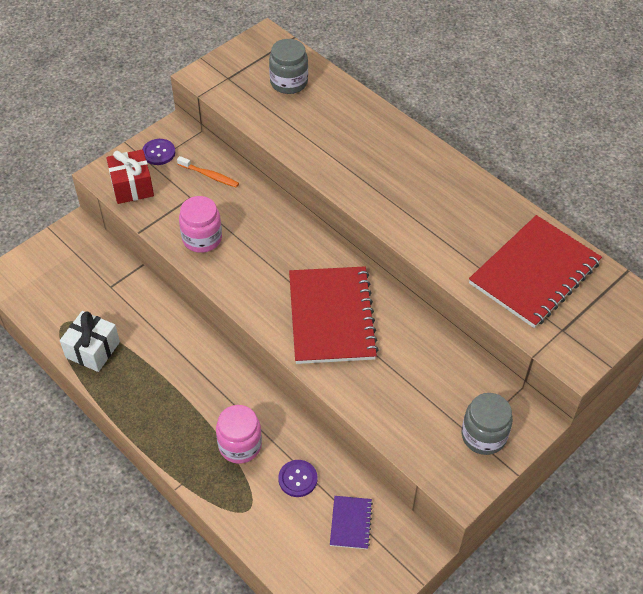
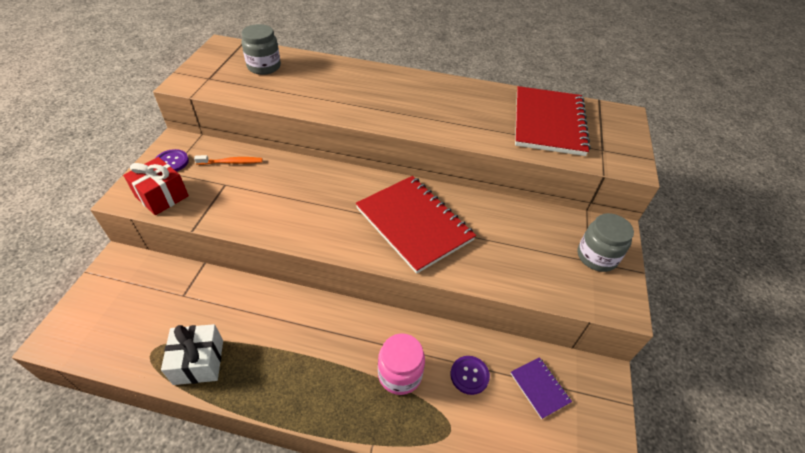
camera: 35 degrees left, 5 degrees down
pink jar [179,196,222,253] -> none

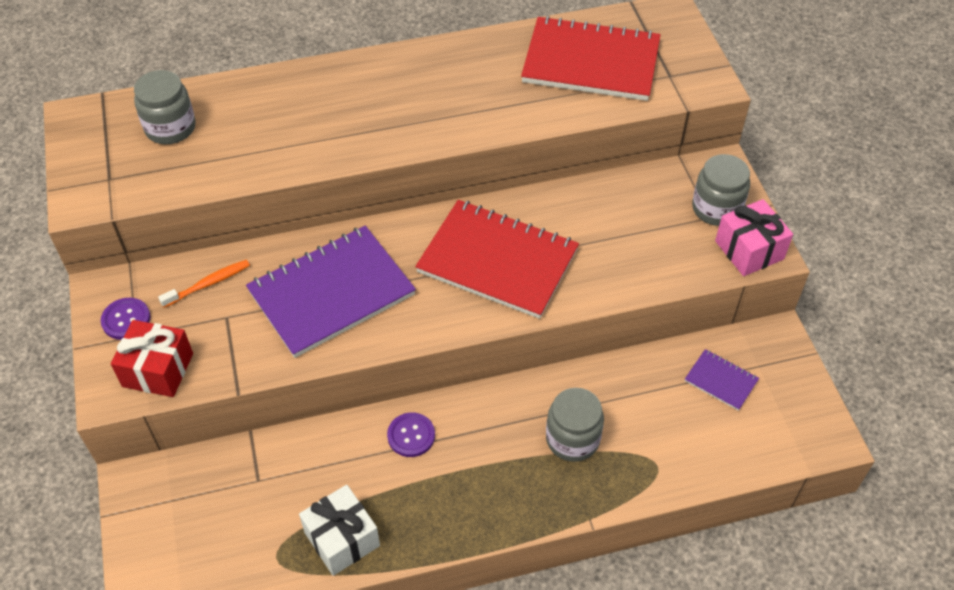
camera: 25 degrees left, 5 degrees up
pink jar [378,333,425,395] -> grey jar [546,388,604,462]
purple button [451,356,490,395] -> purple button moved to [387,412,435,457]
red notebook [515,86,591,156] -> red notebook turned 60 degrees counterclockwise [521,16,660,101]
none -> purple notebook [246,226,416,358]
none -> pink gift [715,199,793,276]

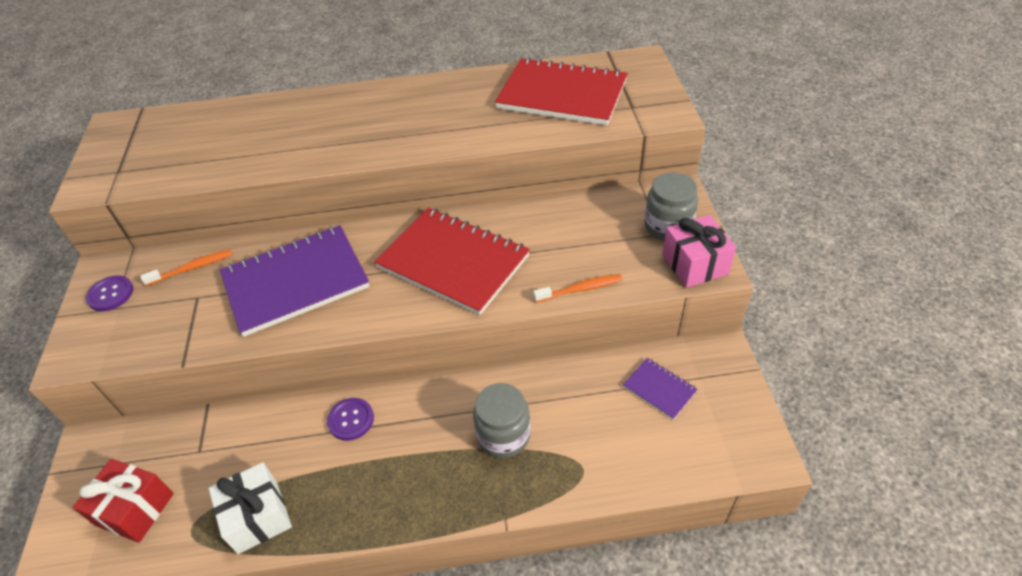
camera: 10 degrees right, 5 degrees down
red gift [111,320,193,397] -> red gift moved to [73,459,174,543]
grey jar [134,70,196,144] -> none
none -> orange toothbrush [533,274,622,303]

